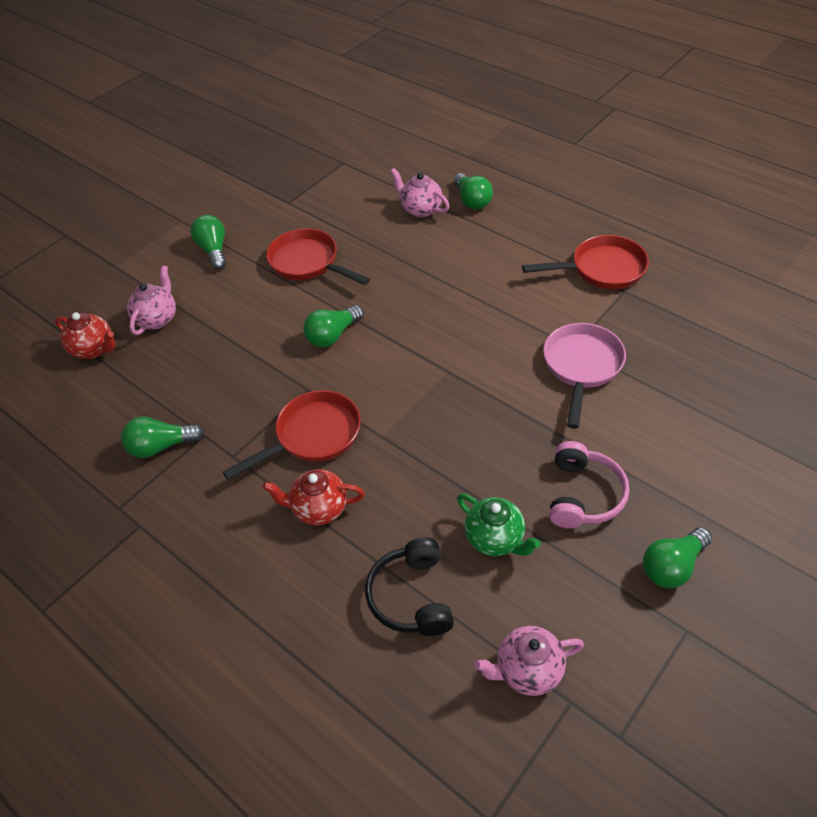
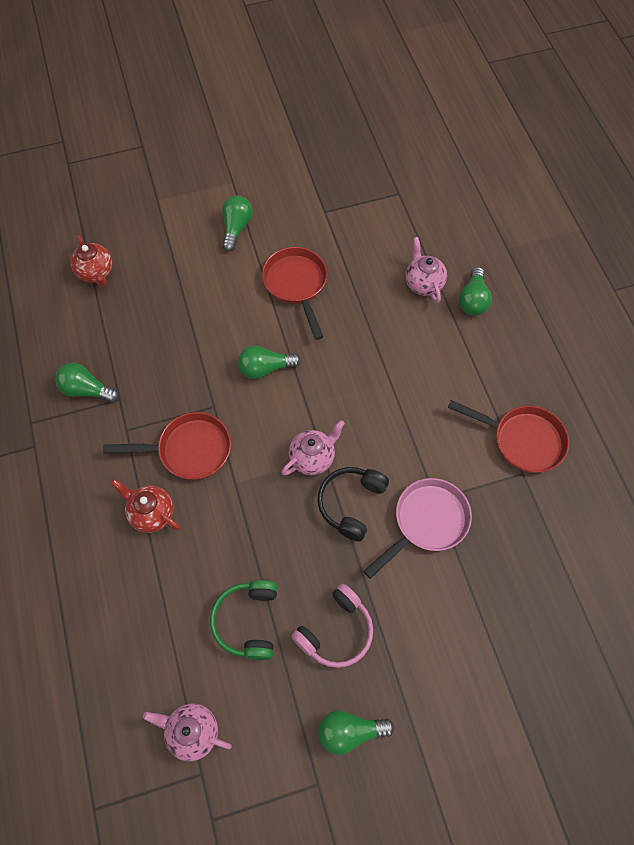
camera: 30 degrees right, 15 degrees up
pink teapot [127,265,176,335] -> pink teapot moved to [281,420,345,475]
black headphones [365,537,454,636] -> black headphones moved to [318,467,389,541]
green teapot [457,494,541,556] -> green headphones [210,580,278,660]

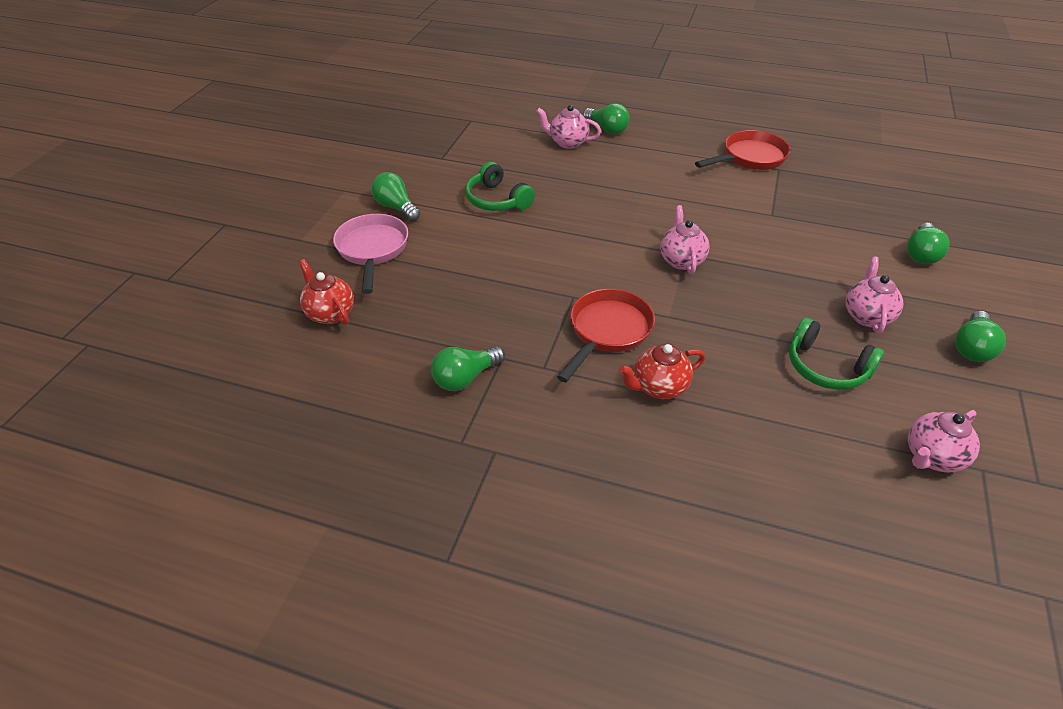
camera: 55 degrees left, 20 degrees down
red teapot [70,235,113,286] -> red teapot turned 135 degrees counterclockwise [299,259,354,325]
green light bulb [238,345,301,379] -> green light bulb moved to [907,223,949,264]
red pan [262,247,327,340] -> green headphones [465,162,535,211]
pink headphones [291,583,373,668] -> pink teapot [846,257,903,333]
black headphones [318,467,389,541] -> none
pink pan [363,478,472,579] -> pink pan moved to [333,214,408,294]

